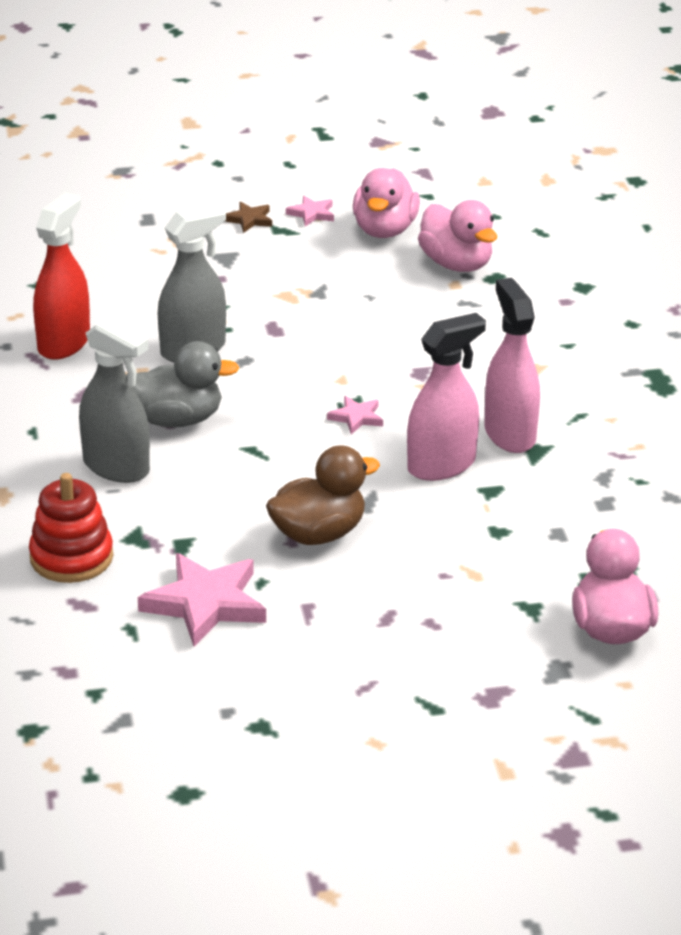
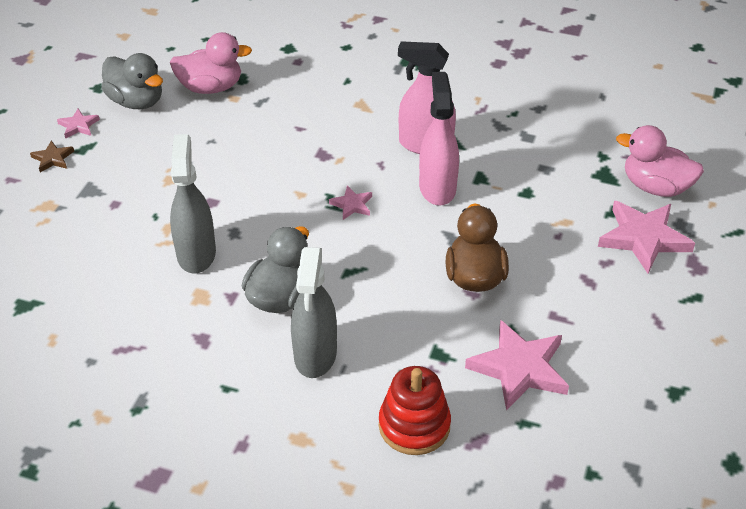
camera: 60 degrees left, 10 degrees up
red spray bottle [33,192,90,360] -> none
grey spray bottle [79,318,150,483] -> grey spray bottle turned 120 degrees clockwise [291,247,337,378]
pink duck [353,168,420,238] -> grey duck [102,53,163,109]
none -> pink star [598,201,695,273]

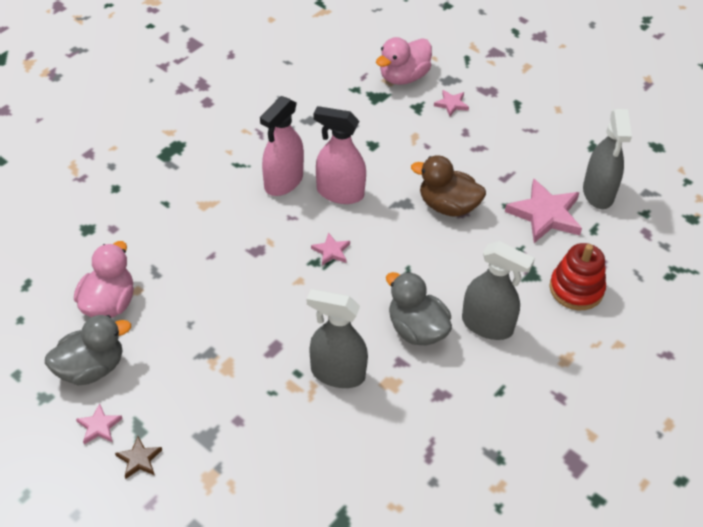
camera: 70 degrees left, 5 degrees up
pink star [598,201,695,273] -> pink star [434,90,469,116], size x0.49
none -> grey spray bottle [583,109,632,209]

